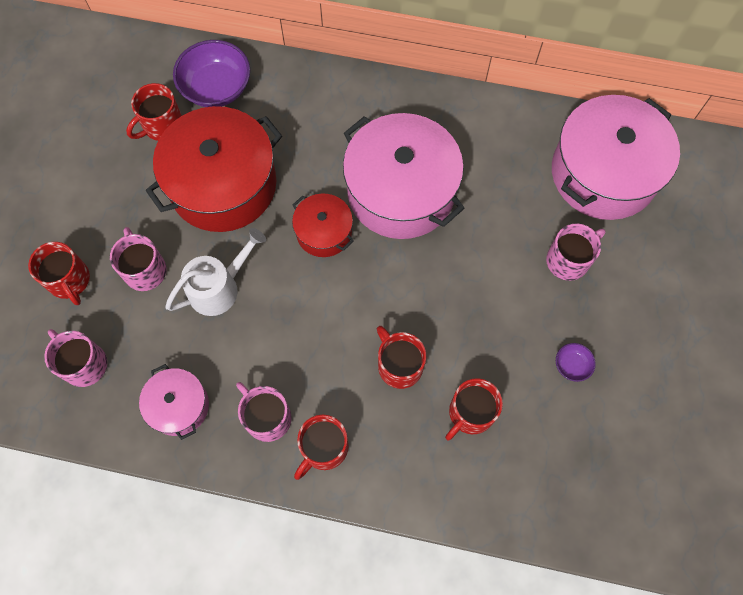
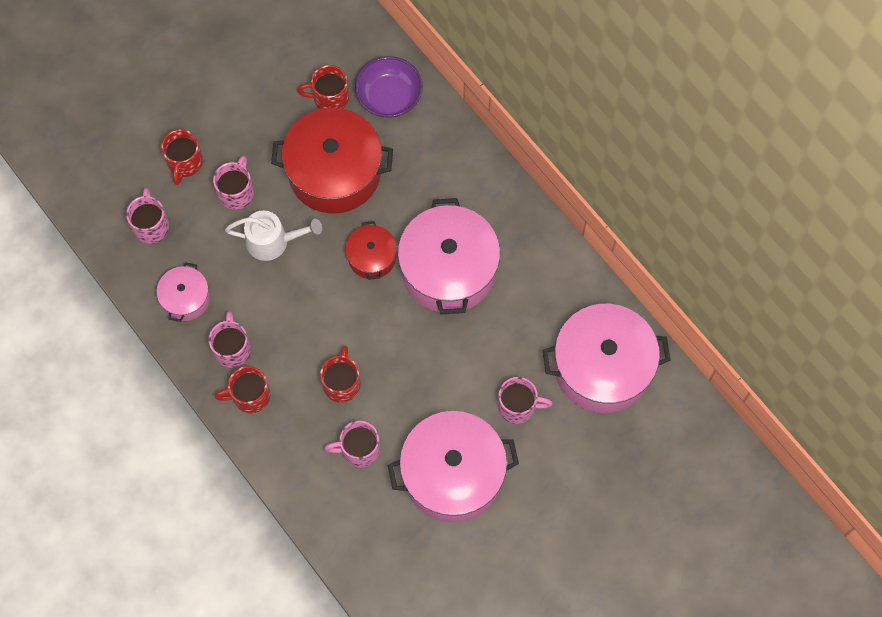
camera: 40 degrees right, 0 degrees up
red mug [445,378,503,440] -> pink mug [324,421,380,467]
purple bowl [556,343,596,382] -> pink pot [388,411,519,523]

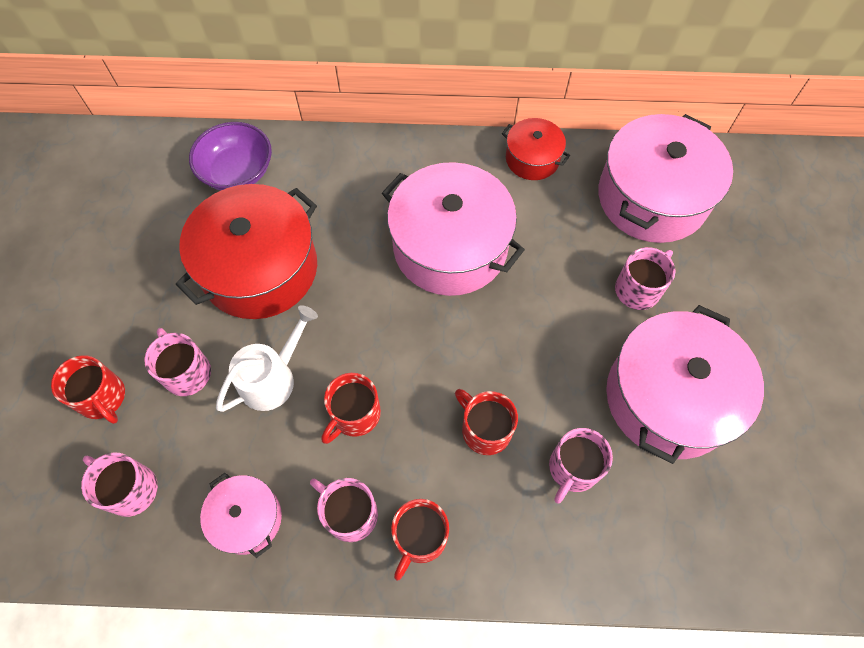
camera: 50 degrees left, 5 degrees down
red mug [297,65,349,109] -> red mug moved to [321,373,381,444]
red pot [346,221,397,280] -> red pot moved to [502,118,570,180]

